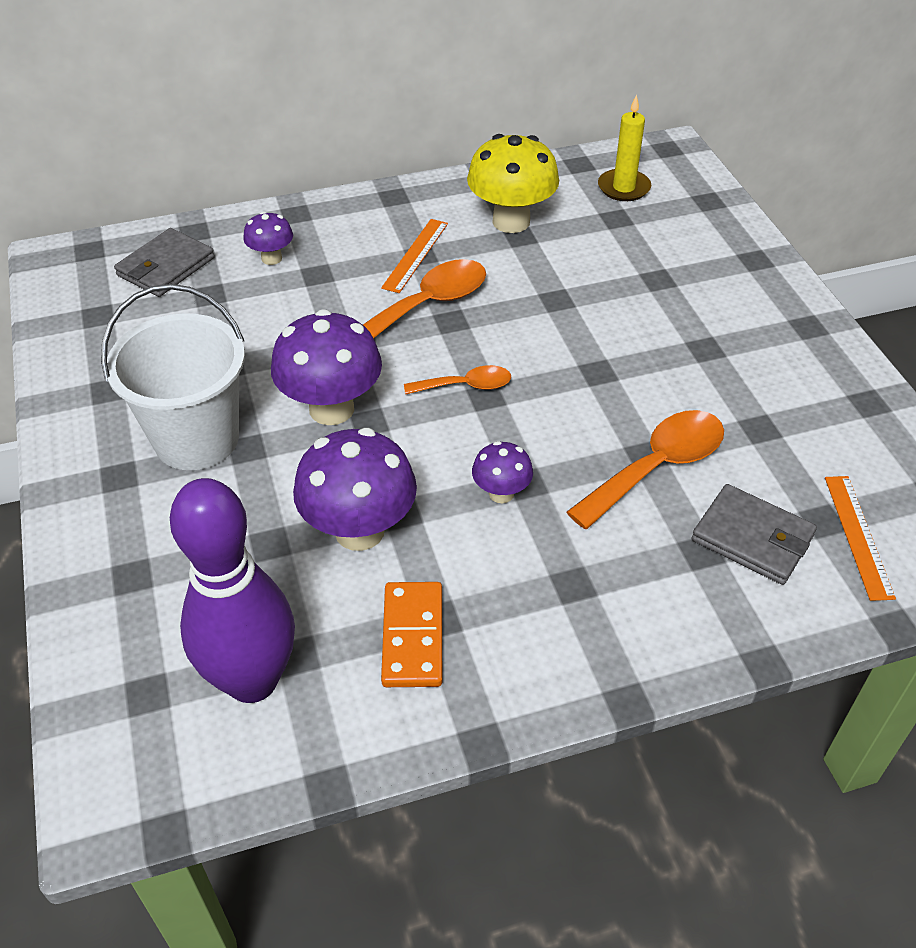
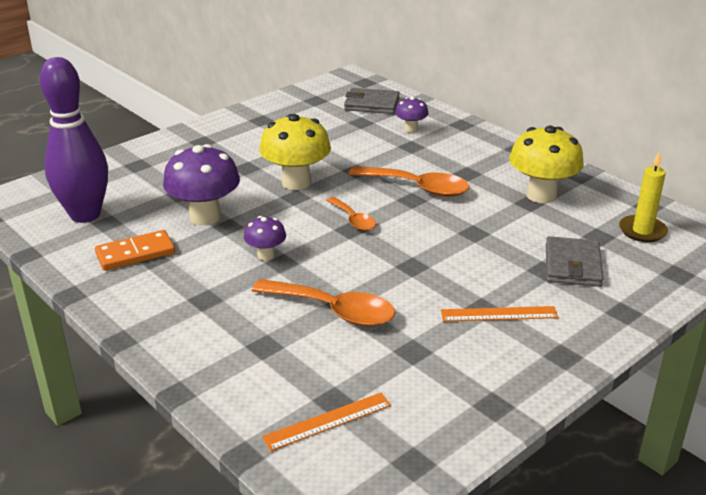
camera: 65 degrees right, 15 degrees down
white bucket [101,284,245,470] -> none
purple mushroom [271,309,382,425] -> yellow mushroom [259,114,331,190]
orange ruler [381,219,448,293] -> orange ruler moved to [441,306,558,322]
grey wallet [692,484,817,585] -> grey wallet moved to [546,236,603,287]

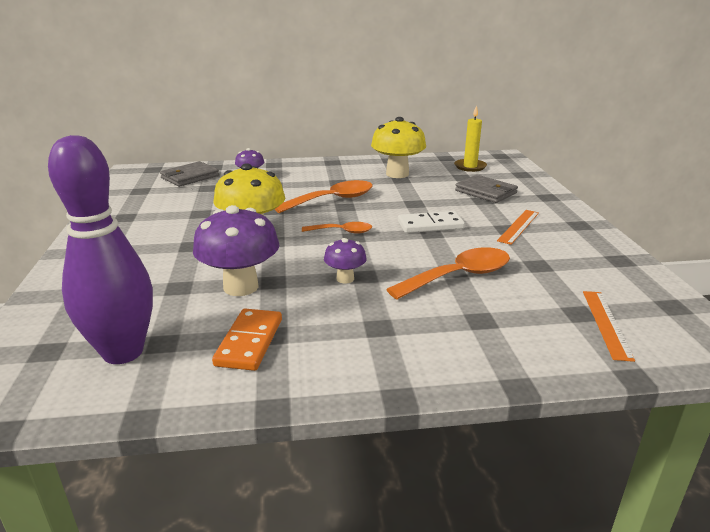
camera: 55 degrees left, 5 degrees down
none -> white domino [398,211,465,233]

